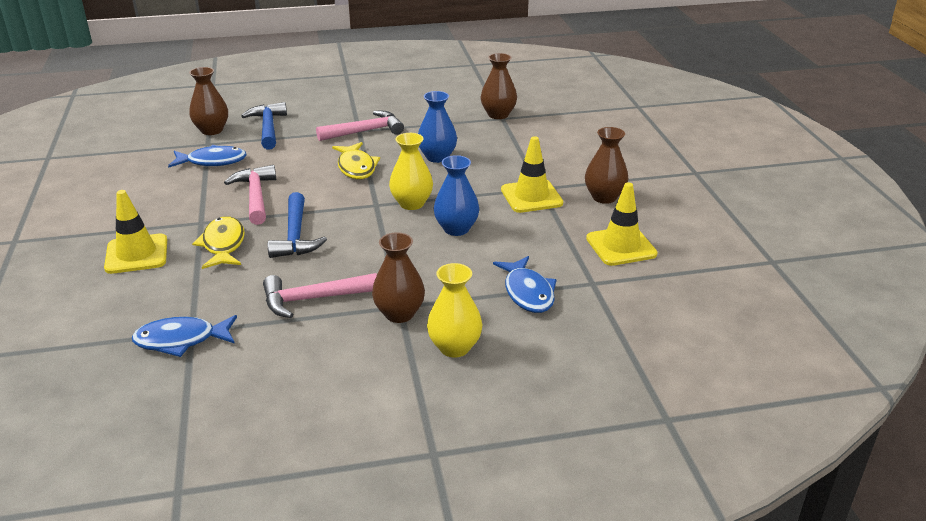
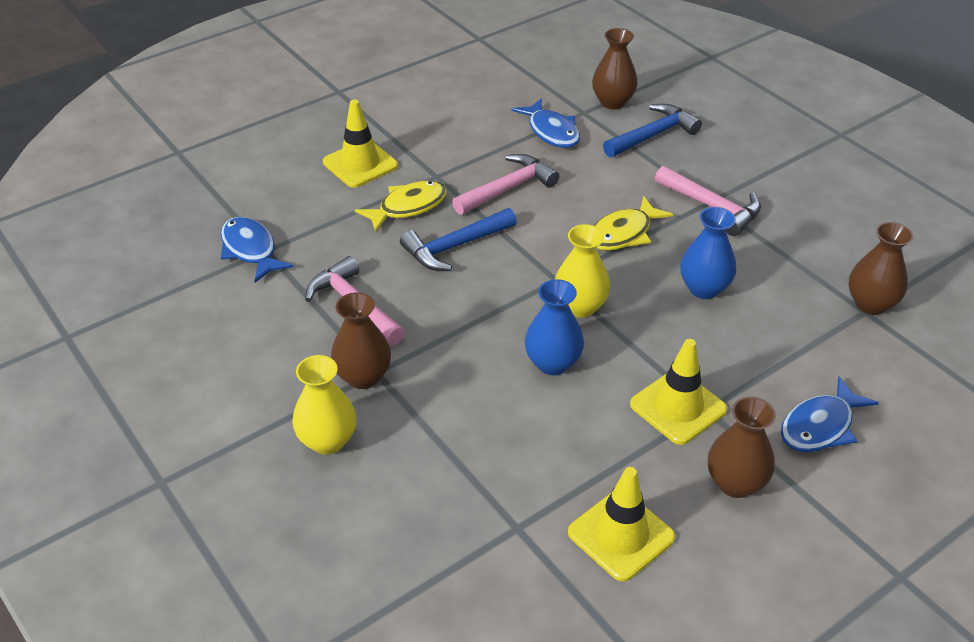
camera: 65 degrees right, 10 degrees up
blue fish [493,256,557,313] -> blue fish moved to [781,376,878,452]

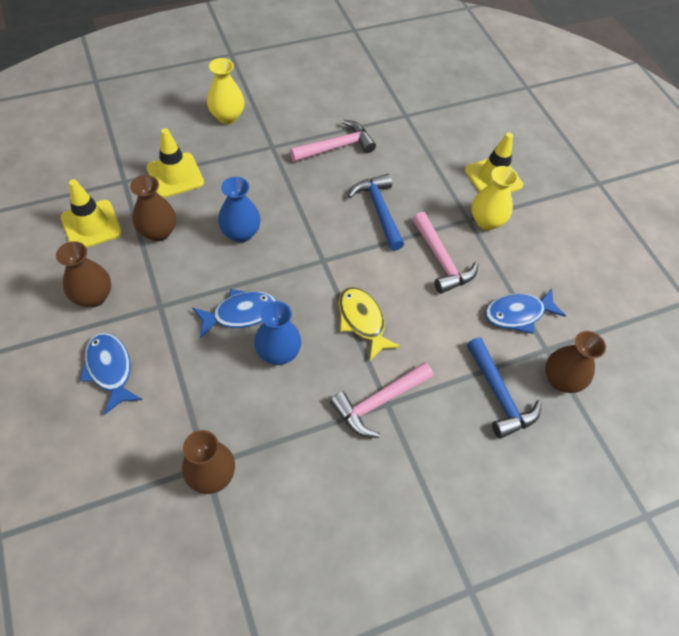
camera: 100 degrees right, 15 degrees up
blue fish [221,217,293,283] -> blue fish moved to [192,289,277,338]
brown vase [331,292,391,389] -> brown vase moved to [130,175,176,242]
yellow fish [355,181,447,233] -> none
yellow vase [555,224,610,318] -> yellow vase moved to [471,166,518,230]
yellow traffic cone [630,339,727,445] -> yellow traffic cone moved to [147,128,204,198]

